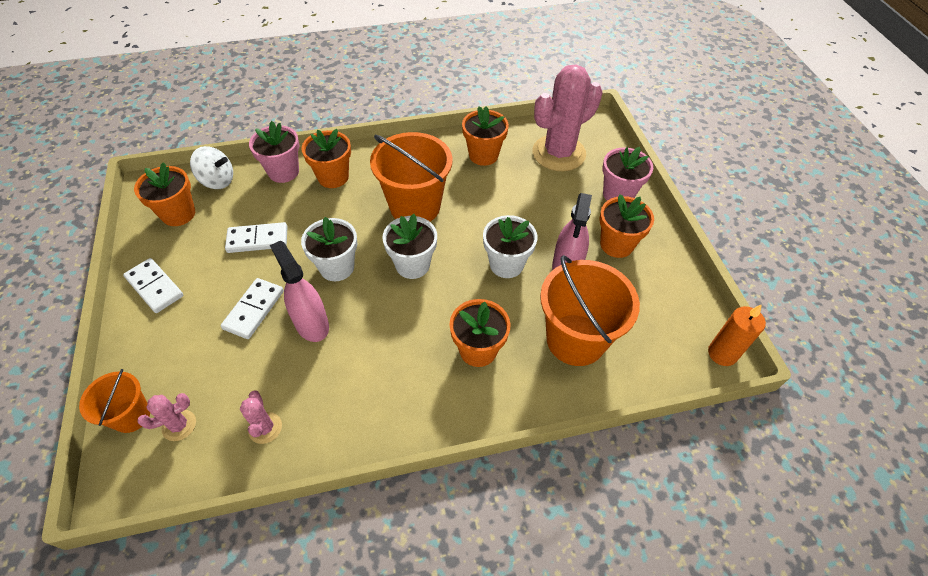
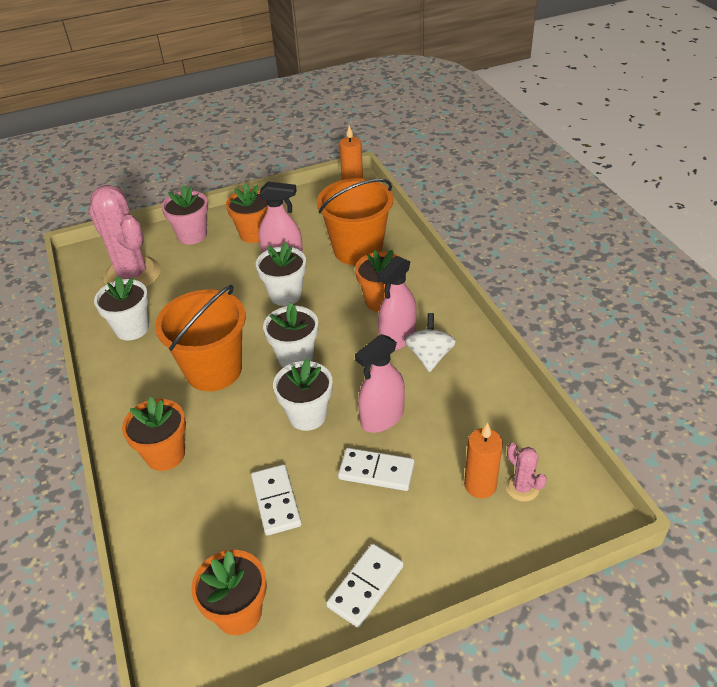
camera: 95 degrees left, 10 degrees down
orange bucket [79,369,150,433] -> none
white spinning top [190,146,233,189] -> white spinning top moved to [405,313,456,372]
pink cactus [240,390,282,444] -> none
pink flower pot [249,121,299,183] -> none
orange flower pot [462,106,509,166] -> white flower pot [94,276,149,341]
none -> pink spray bottle [377,256,417,351]
none -> orange candle [464,423,503,498]

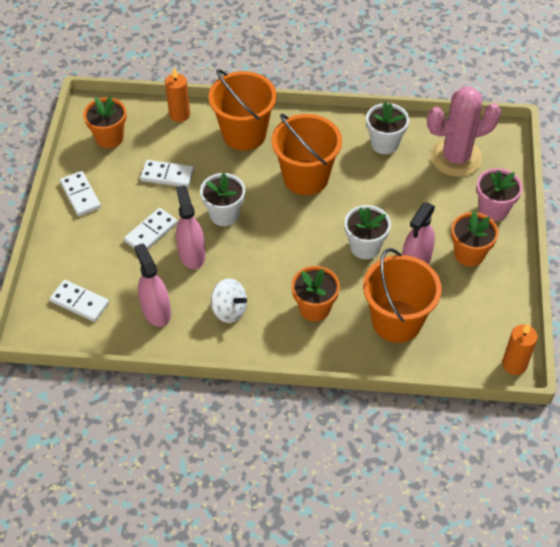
camera: 115 degrees right, 10 degrees up
orange flower pot [122,397,186,471] -> orange bucket [208,69,277,151]
white flower pot [263,302,318,368] -> none
pink spray bottle [377,256,417,351] -> pink spray bottle moved to [134,243,171,327]
orange candle [464,423,503,498] -> orange candle moved to [165,68,190,122]
pink cactus [505,443,547,502] -> white domino [50,280,109,322]

